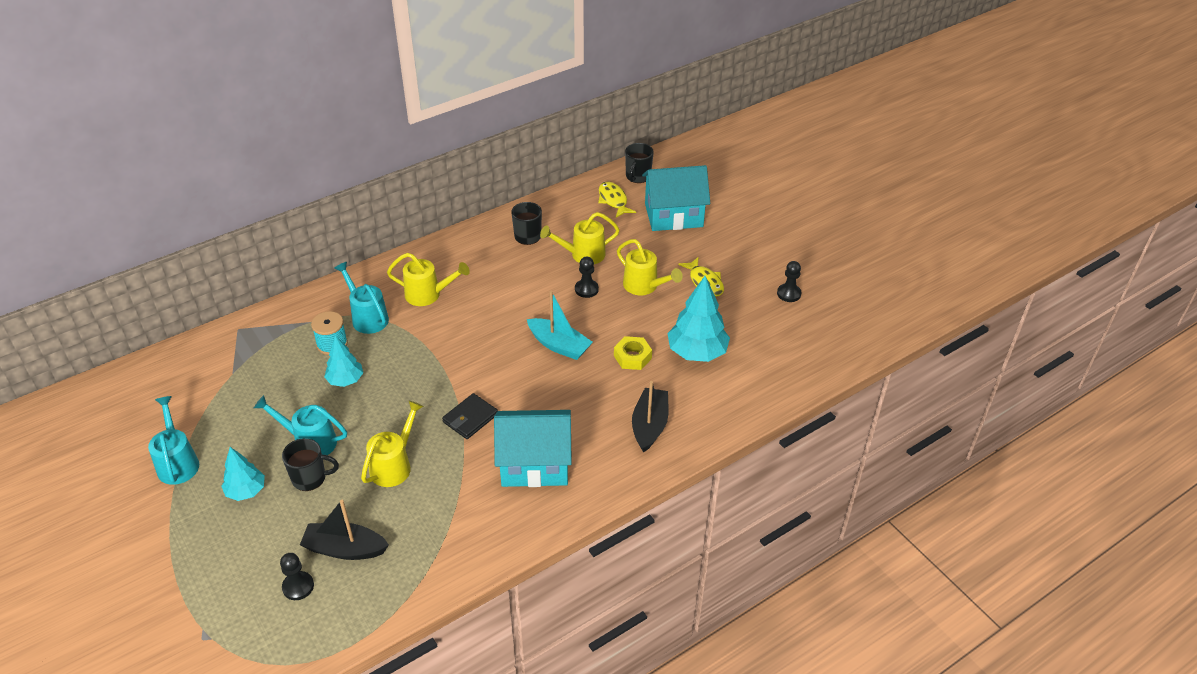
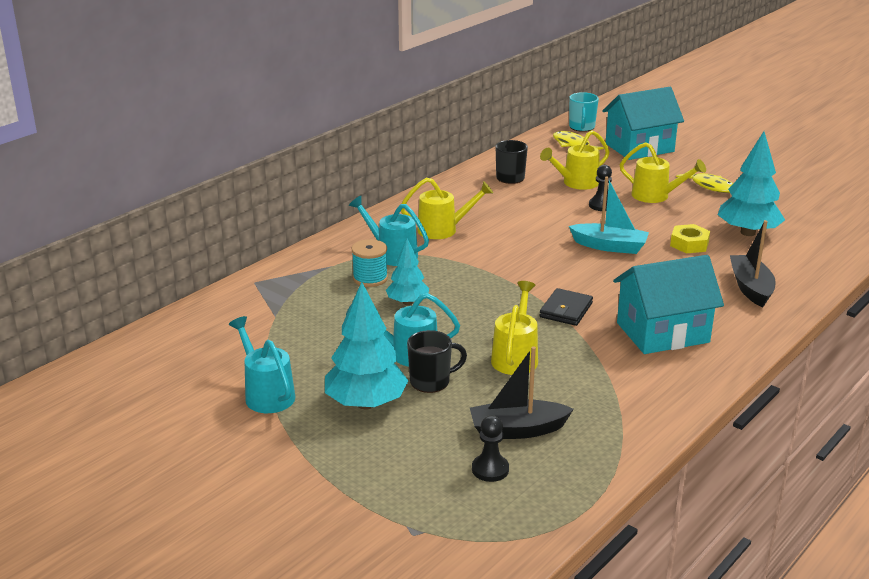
camera: 15 degrees left, 15 degrees down
turquoise tree [222,447,265,501] -> turquoise tree [325,282,408,410], size x1.67
black mug [625,143,654,183] -> turquoise mug [569,92,599,132]
black pawn [777,261,801,302] -> none

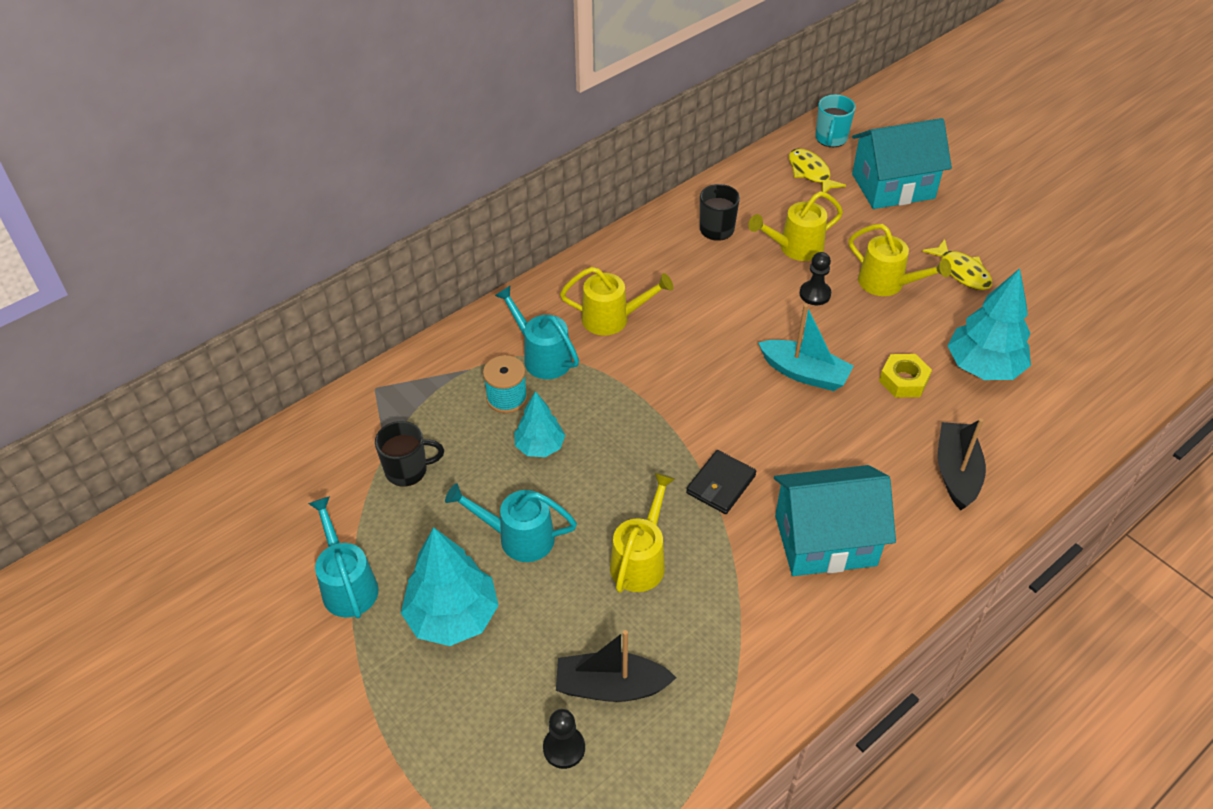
camera: 10 degrees right, 20 degrees up
black mug [407,330,467,393] -> black mug moved to [375,421,444,487]

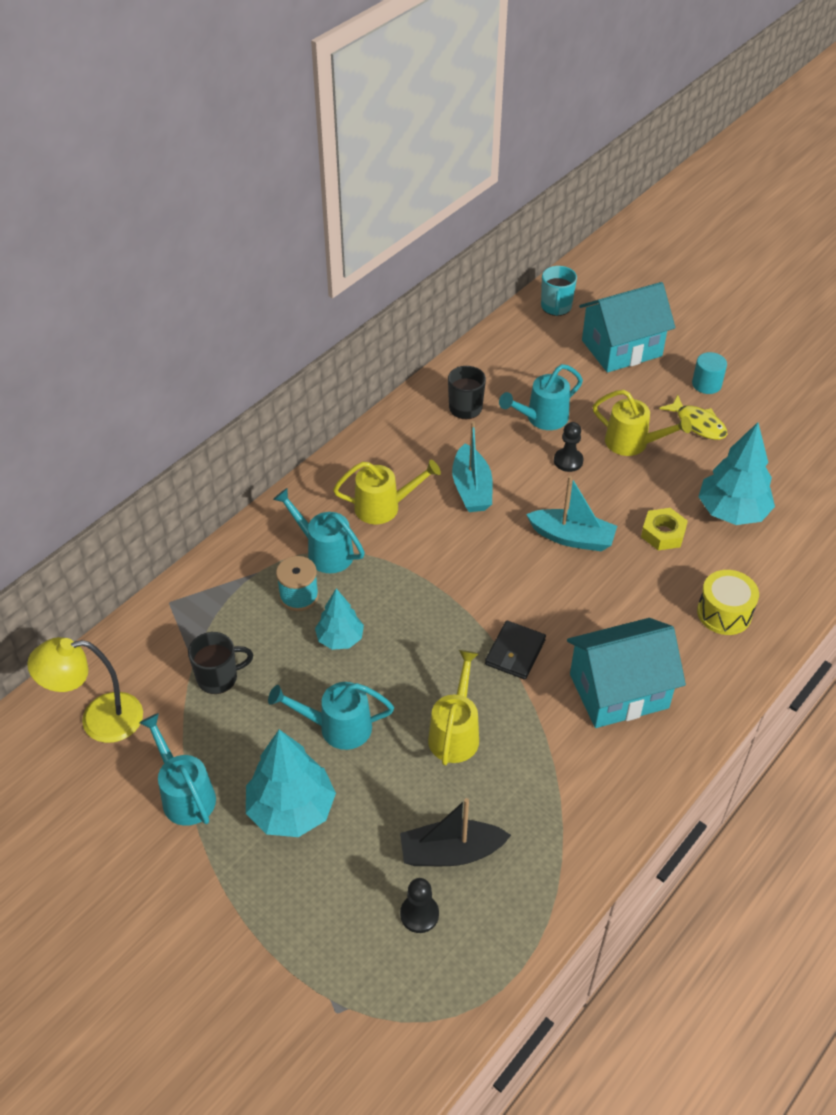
camera: 10 degrees left, 0 degrees up
yellow watering can [748,191,843,261] -> turquoise watering can [499,364,583,430]
yellow fish [789,148,846,193] -> none
black boat [938,418,986,510] -> yellow drum [697,570,759,635]
none -> yellow lamp [27,637,143,743]
none -> turquoise boat [452,421,493,512]
none -> turquoise cylinder [692,352,727,394]

